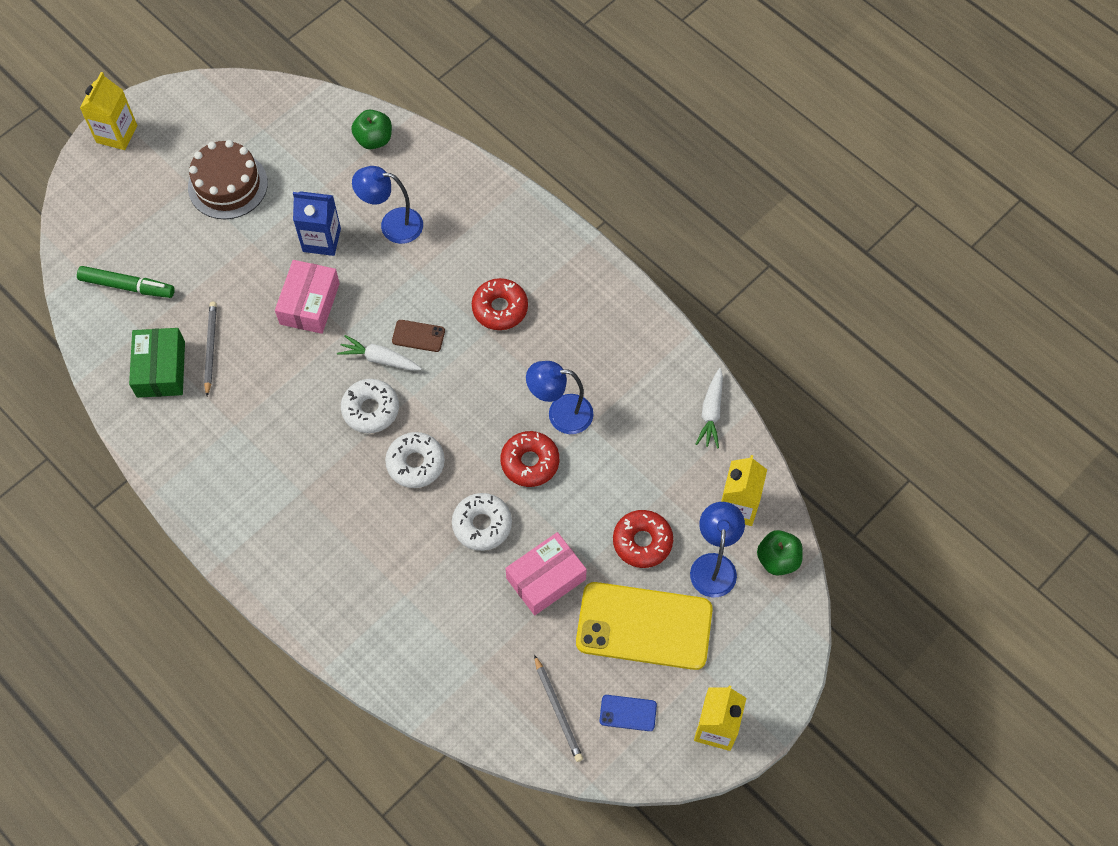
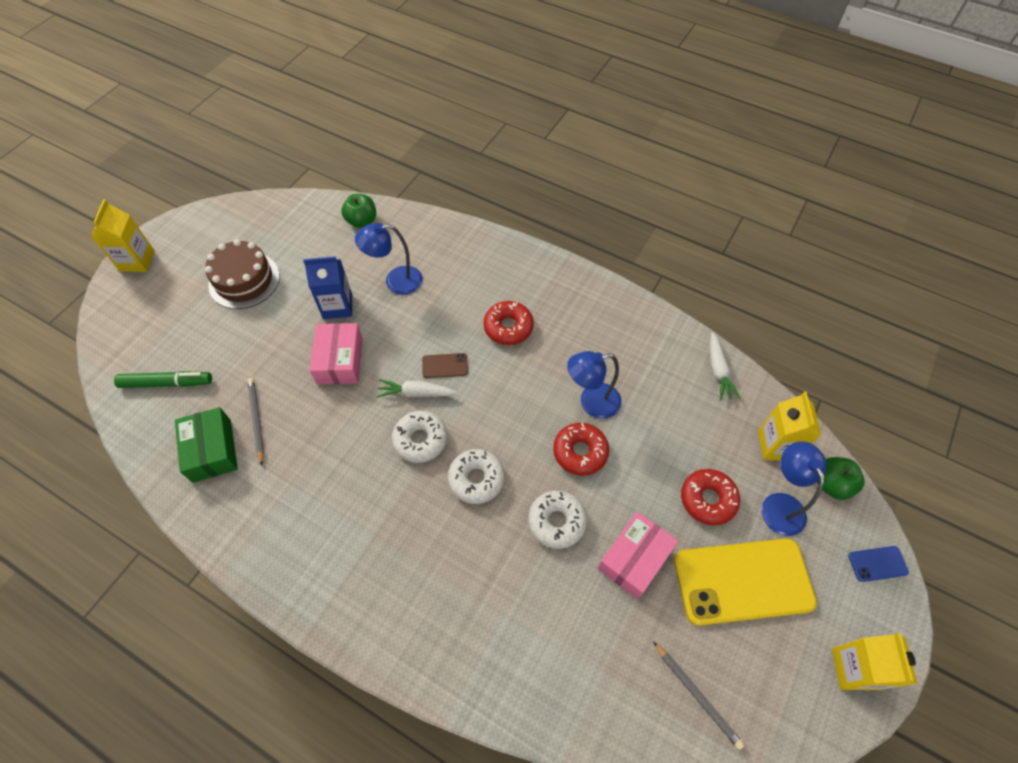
camera: 15 degrees left, 5 degrees down
blue phone [599,695,657,731] -> blue phone moved to [848,546,909,582]

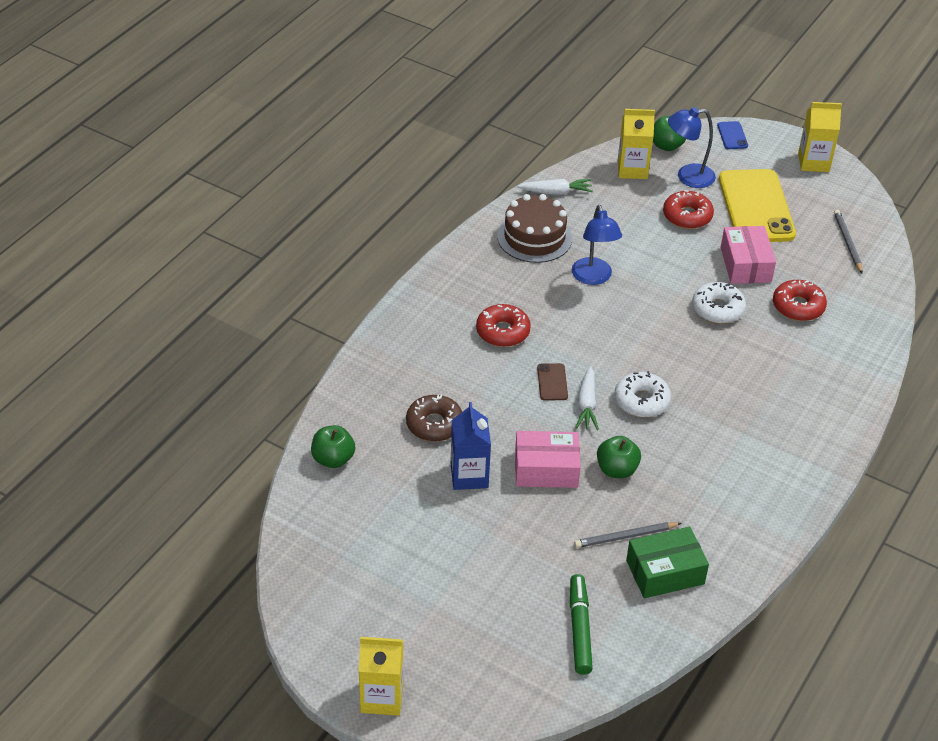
camera: 90 degrees left, 15 degrees down
brown cake [205,239,280,309] -> brown cake moved to [497,194,572,263]
blue lamp [355,223,423,295] -> brown donut [406,395,462,442]
white donut [448,449,505,504] -> none
red donut [553,423,609,476] -> red donut moved to [773,280,827,321]
pink box [598,511,678,599] -> pink box turned 45 degrees clockwise [721,226,776,284]
grey pencil [653,642,744,750] -> grey pencil turned 60 degrees counterclockwise [834,210,863,274]
none -> green apple [597,436,641,479]

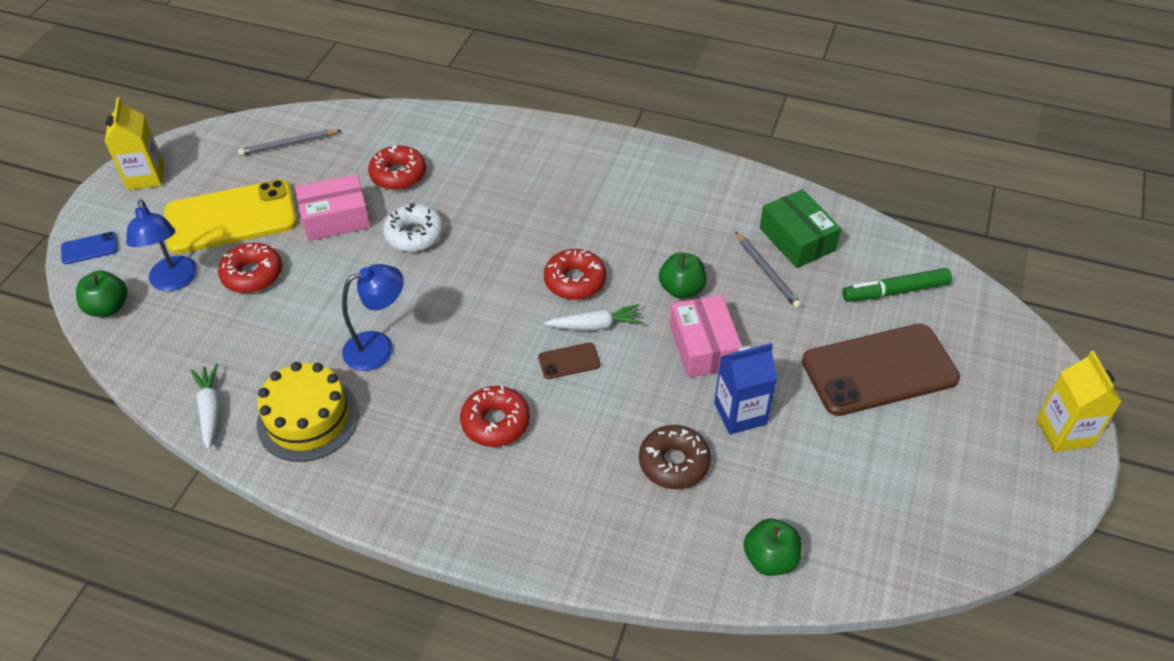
camera: 100 degrees left, 5 degrees up
brown cake [497,194,572,263] -> yellow cake [257,362,359,462]
white donut [614,371,671,417] -> red donut [544,249,606,300]
yellow carton [618,109,655,179] -> none
none -> brown phone [802,324,960,416]

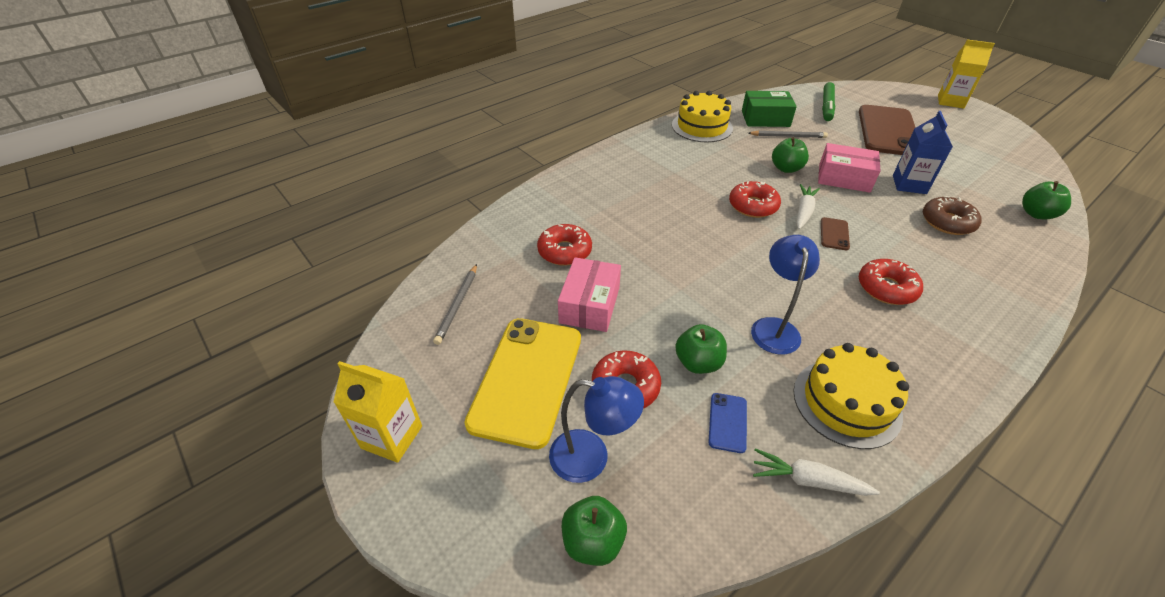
camera: 60 degrees left, 5 degrees down
blue phone [61,232,118,264] -> blue phone moved to [708,393,747,453]
white donut [383,203,444,252] -> none
none -> yellow cake [672,91,733,143]
none -> green apple [675,324,727,374]

